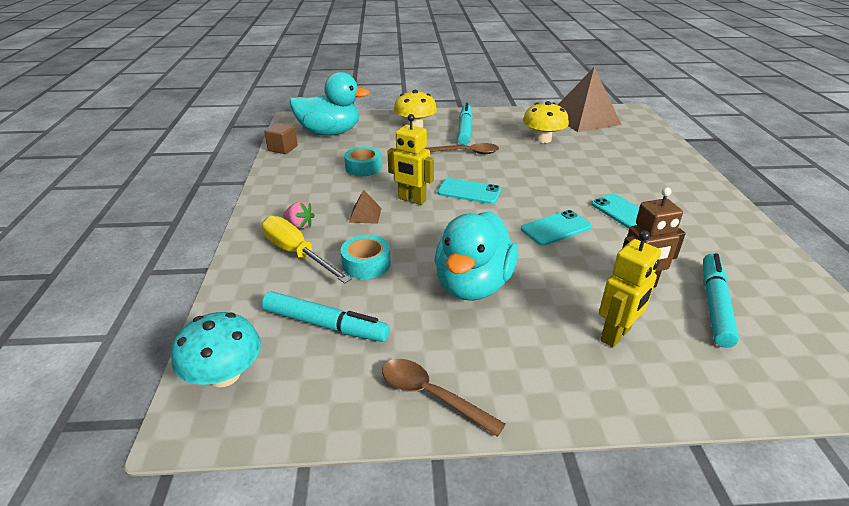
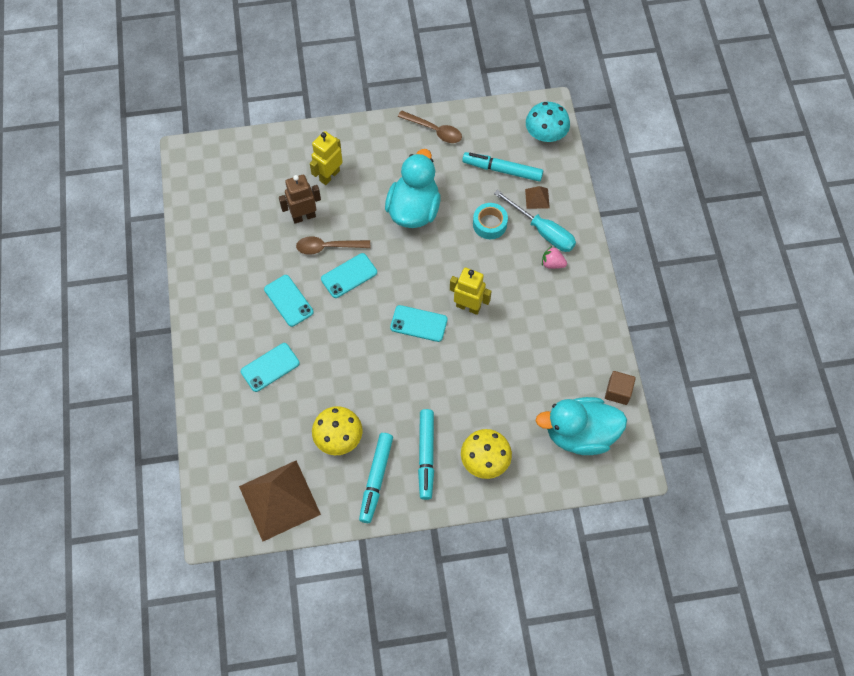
camera: 175 degrees right, 30 degrees up
yellow screwdriver [262,216,351,283] -> turquoise screwdriver [494,190,576,252]
turquoise tape [344,146,382,176] -> none
brown pyramid [349,189,382,224] -> brown pyramid moved to [525,186,550,209]
brown spoon [424,143,499,154] -> brown spoon moved to [296,236,370,255]
turquoise marker [703,253,739,348] -> turquoise marker moved to [359,433,393,523]
none -> turquoise phone [241,343,300,392]

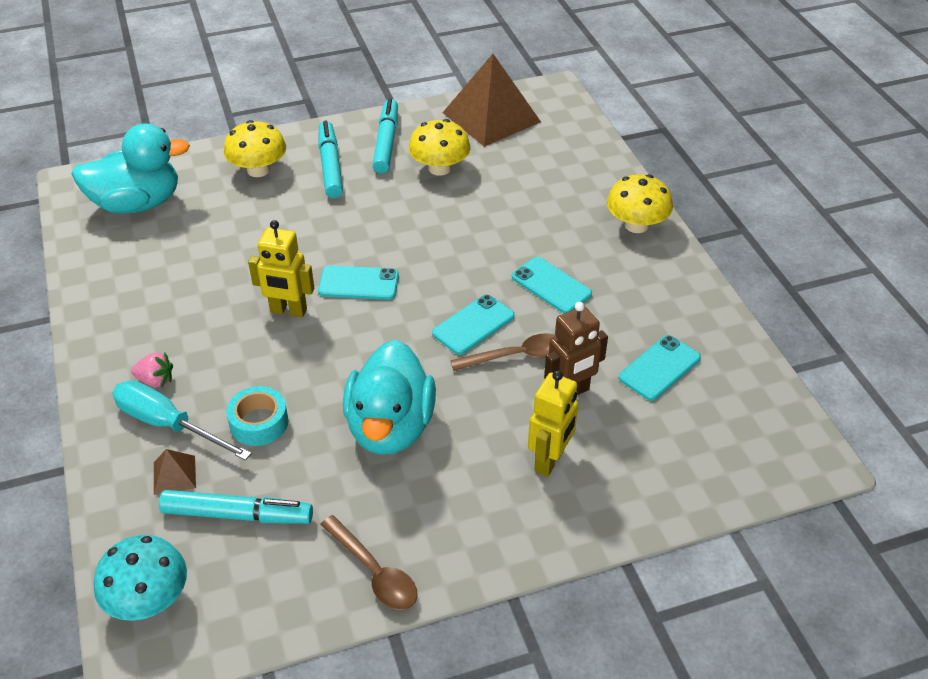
camera: 170 degrees right, 20 degrees down
turquoise phone [241,343,300,392] -> turquoise phone moved to [619,335,701,401]
brown spoon [398,110,462,143] -> brown spoon turned 150 degrees counterclockwise [320,515,418,610]
brown cube [605,371,636,405] -> none
none -> yellow mushroom [607,174,673,233]

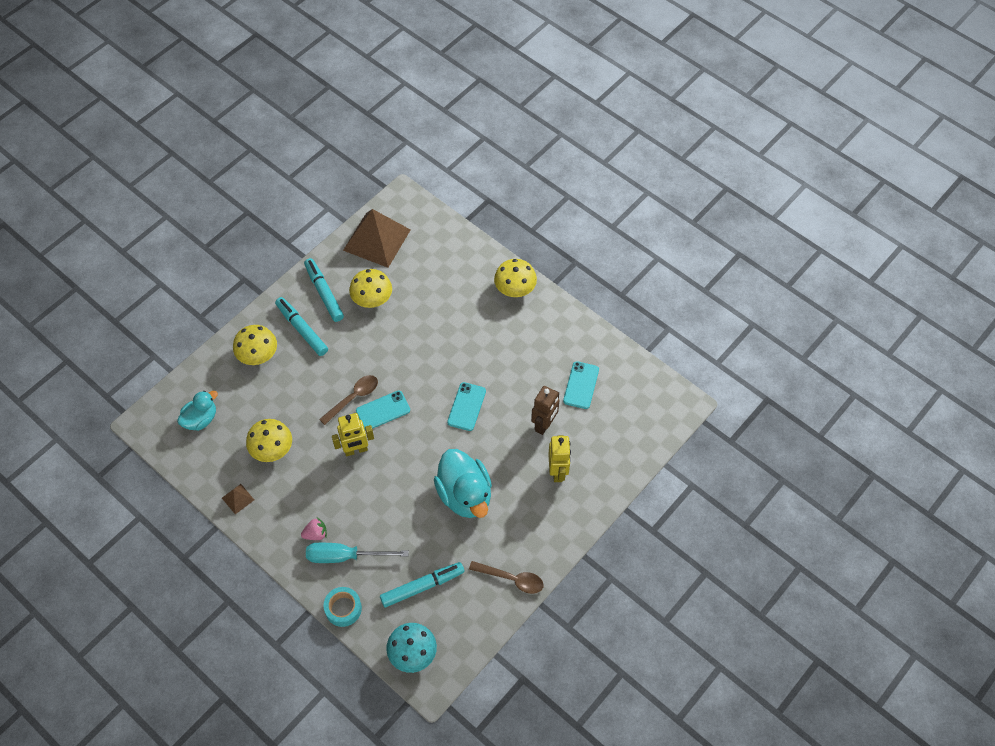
camera: 30 degrees left, 15 degrees up
turquoise duck [71,123,190,214] -> turquoise duck [177,391,218,431], size x0.59
brown pyramid [154,449,196,495] -> brown pyramid moved to [222,484,254,514]
turquoise tape [226,386,288,446] -> turquoise tape moved to [323,587,362,627]
brown spoon [450,333,556,371] -> brown spoon moved to [319,375,378,425]
turquoise phone [512,257,592,313] -> none
none -> yellow mushroom [246,419,292,462]

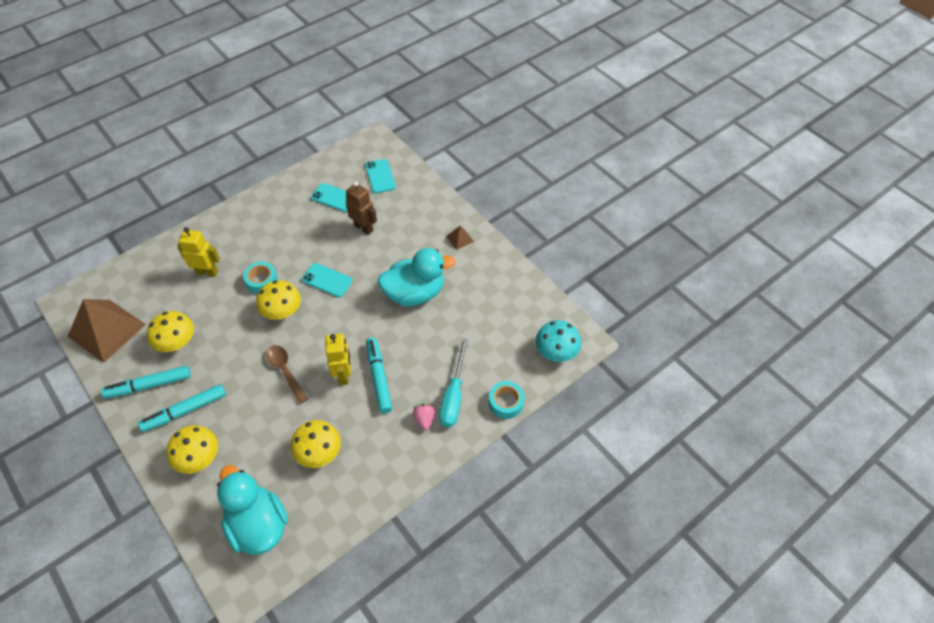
camera: 80 degrees left, 5 degrees down
turquoise duck [177,391,218,431] -> turquoise duck [217,465,288,555], size x1.69
brown pyramid [222,484,254,514] -> brown pyramid moved to [446,226,474,250]
turquoise phone [356,391,410,429] -> turquoise phone moved to [365,159,396,193]
turquoise marker [380,562,465,607] -> turquoise marker moved to [366,337,392,413]
brown spoon [469,561,544,594] -> none
yellow mushroom [494,259,537,297] -> yellow mushroom moved to [256,280,301,320]
yellow robot [548,435,571,482] -> yellow robot moved to [177,227,220,277]
none -> turquoise tape [243,261,278,294]

